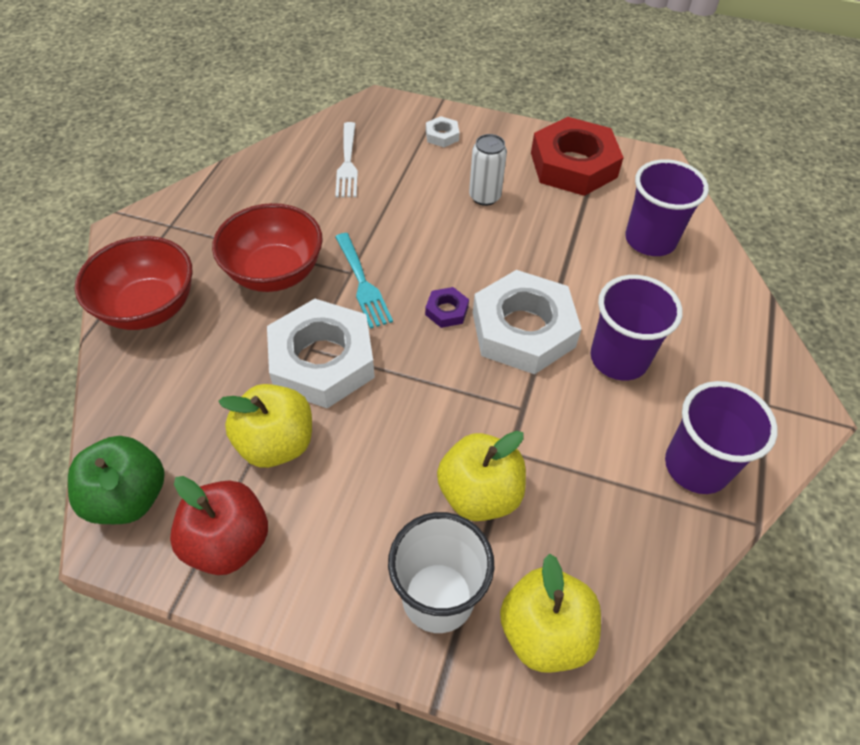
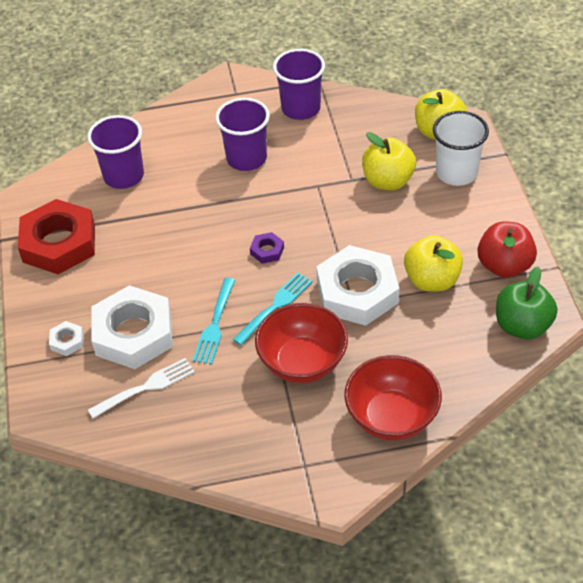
camera: 115 degrees left, 5 degrees down
white can [469,134,507,206] -> none
white nut [473,270,581,374] -> white nut moved to [92,285,173,369]
none -> turquoise fork [193,278,235,365]

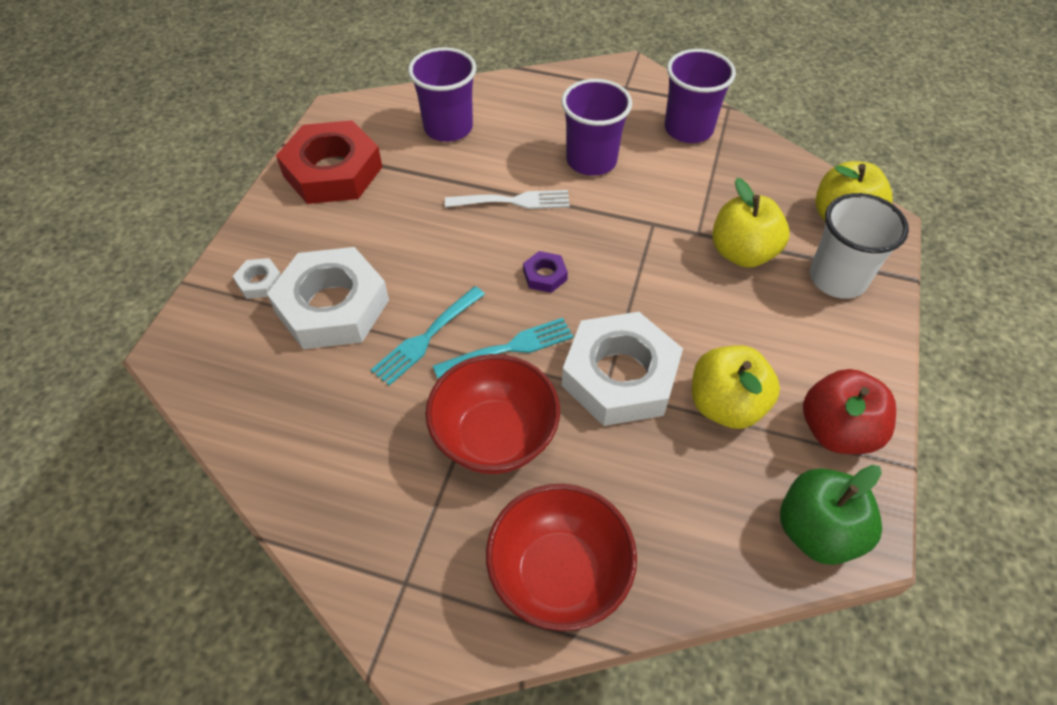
camera: 25 degrees right, 5 degrees up
white fork [88,358,195,418] -> white fork moved to [445,190,570,209]

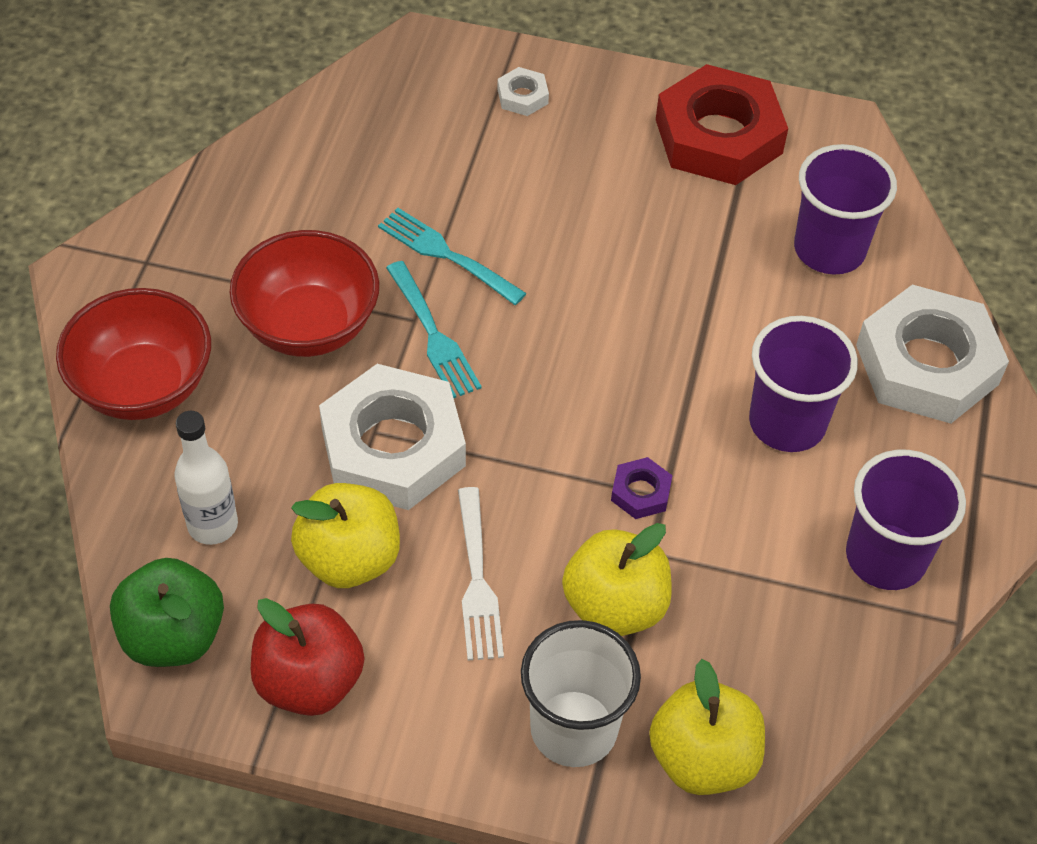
camera: 85 degrees right, 0 degrees up
white nut [267,247,389,349] -> white nut moved to [856,285,1009,424]
white fork [445,190,570,209] -> white fork moved to [458,487,504,661]
purple nut [523,251,568,293] -> purple nut moved to [611,457,673,519]
none -> white bottle [174,411,238,545]

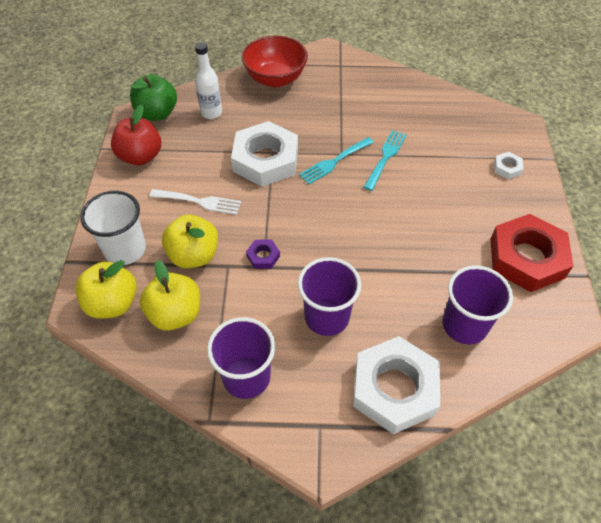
camera: 80 degrees right, 0 degrees up
red bowl [229,230,379,357] -> none
yellow apple [291,483,400,588] -> yellow apple moved to [140,260,200,331]
white fork [458,487,504,661] -> white fork turned 150 degrees counterclockwise [149,189,241,215]

